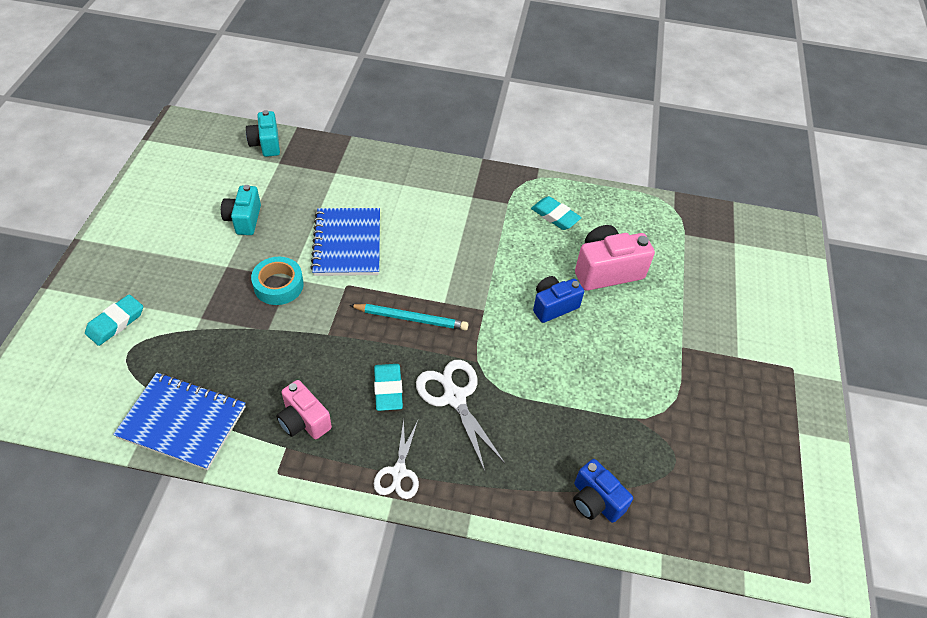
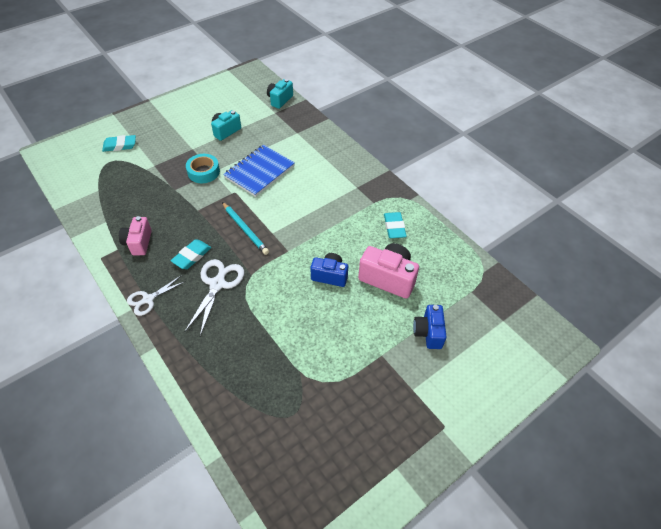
camera: 45 degrees right, 0 degrees up
blue notebook [113,373,246,470] -> none
blue camera [573,459,633,523] -> blue camera moved to [413,305,447,349]

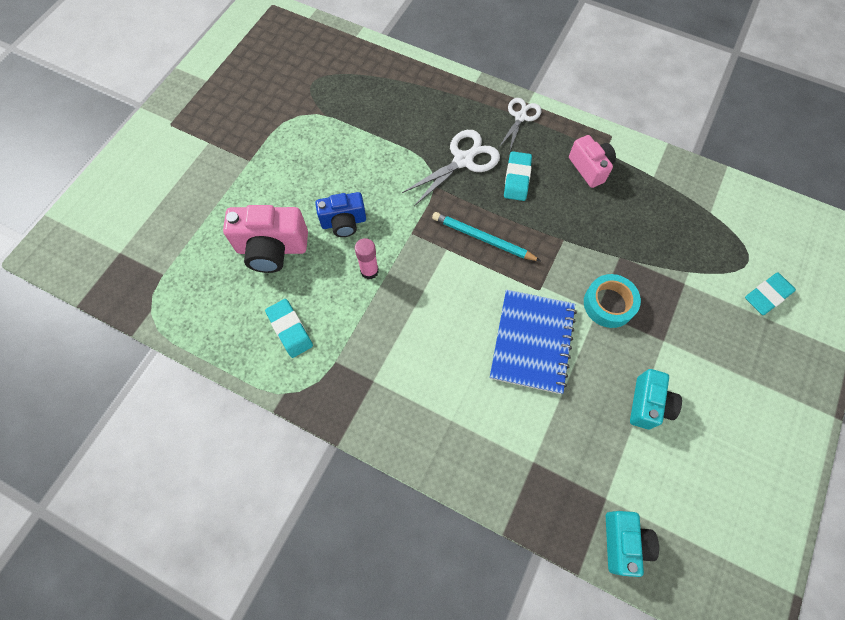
camera: 155 degrees right, 15 degrees up
white scissors [185,259,244,336] -> white scissors turned 120 degrees counterclockwise [402,130,500,206]
blue camera [413,305,447,349] -> none
none -> pink glue stick [355,238,379,279]

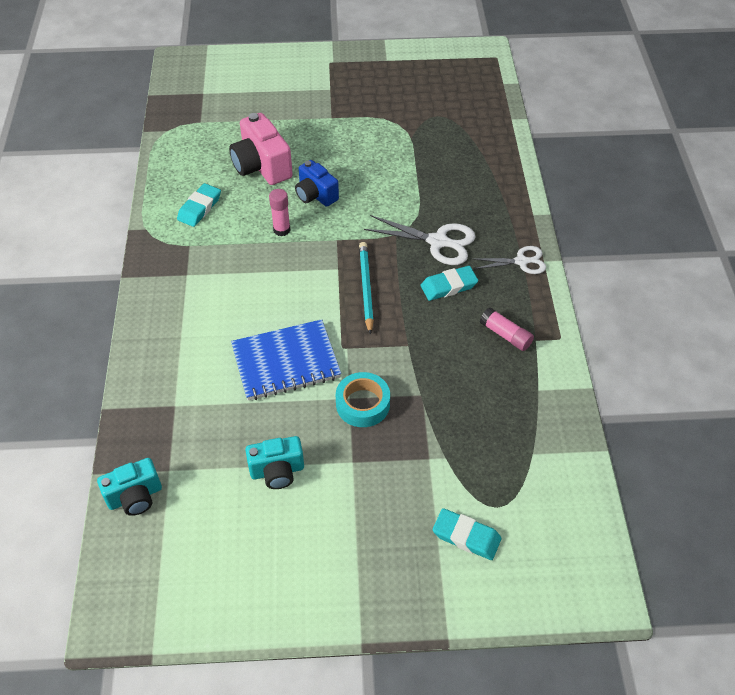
camera: 60 degrees right, 15 degrees down
pink camera [569,135,616,188] -> pink glue stick [480,307,534,351]

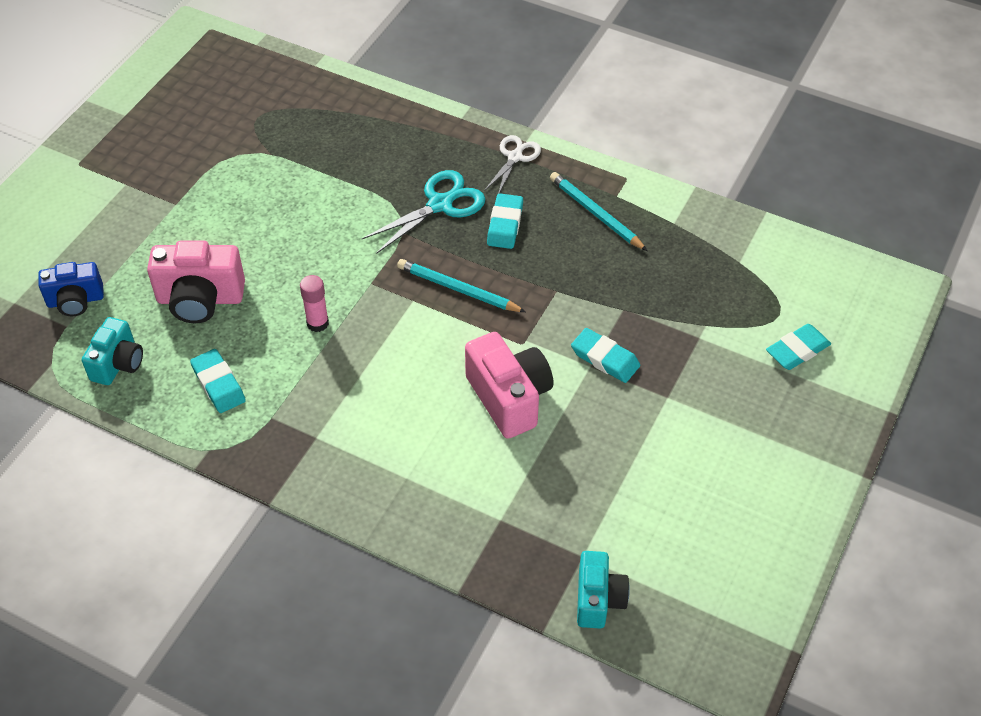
camera: 60 degrees left, 0 degrees up
blue notebook [231,319,341,400] -> pink camera [465,332,554,438]
turquoise camera [245,436,304,489] -> turquoise camera moved to [82,317,143,385]
blue camera [295,160,339,207] -> blue camera moved to [38,262,104,316]
turquoise tape [336,372,390,427] -> turquoise eraser [571,328,640,383]
white scissors [364,215,476,265] -> turquoise scissors [362,170,485,254]
pink glue stick [480,307,534,351] -> turquoise pencil [550,172,647,251]

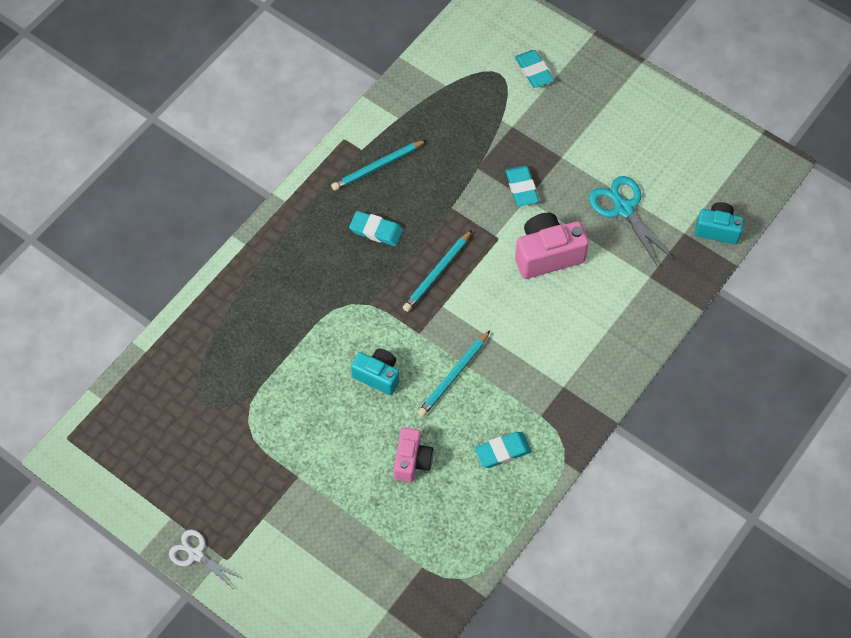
camera: 80 degrees left, 10 degrees up
blue camera [38,262,104,316] -> none
turquoise camera [82,317,143,385] -> turquoise camera moved to [351,348,399,395]
pink camera [147,240,245,323] -> pink camera [394,428,433,482], size x0.65
pink glue stick [300,275,329,332] -> turquoise pencil [417,330,490,417]
turquoise scissors [362,170,485,254] -> turquoise scissors moved to [589,176,673,267]
white scissors [484,135,541,194] -> white scissors moved to [169,530,241,587]
turquoise eraser [571,328,640,383] -> turquoise eraser turned 60 degrees counterclockwise [506,166,539,206]

